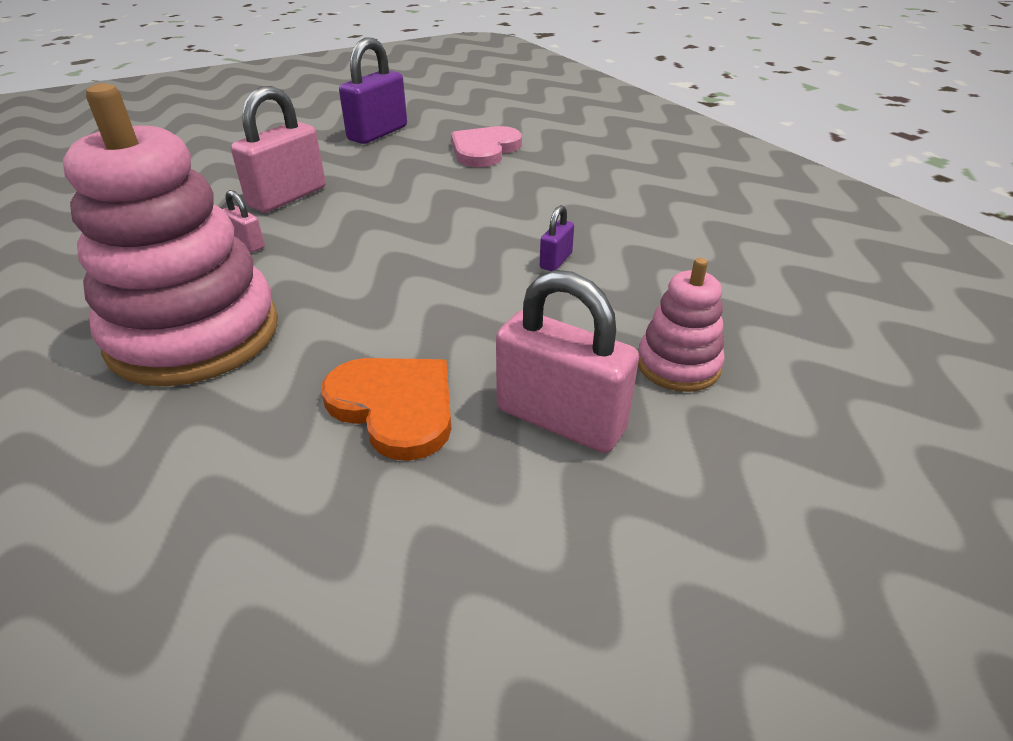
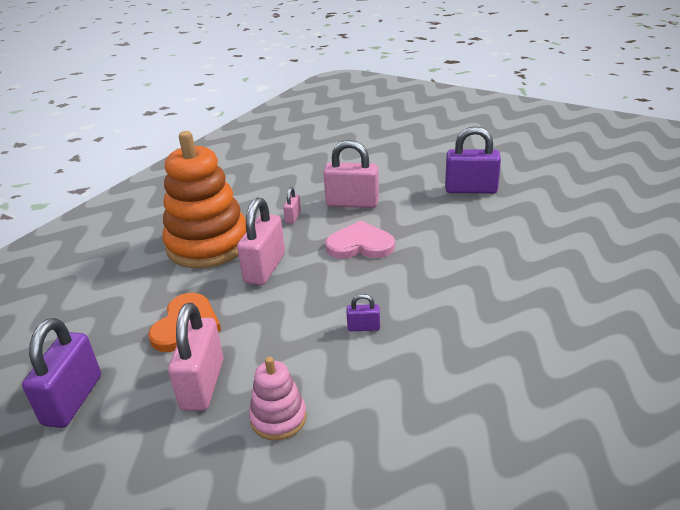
camera: 65 degrees right, 5 degrees down
pink stacking toy [63,83,278,386] -> orange stacking toy [162,131,246,268]
pink heart [451,126,522,167] -> pink heart moved to [325,220,395,259]
none -> purple padlock [22,318,101,428]
none -> pink padlock [237,197,285,285]

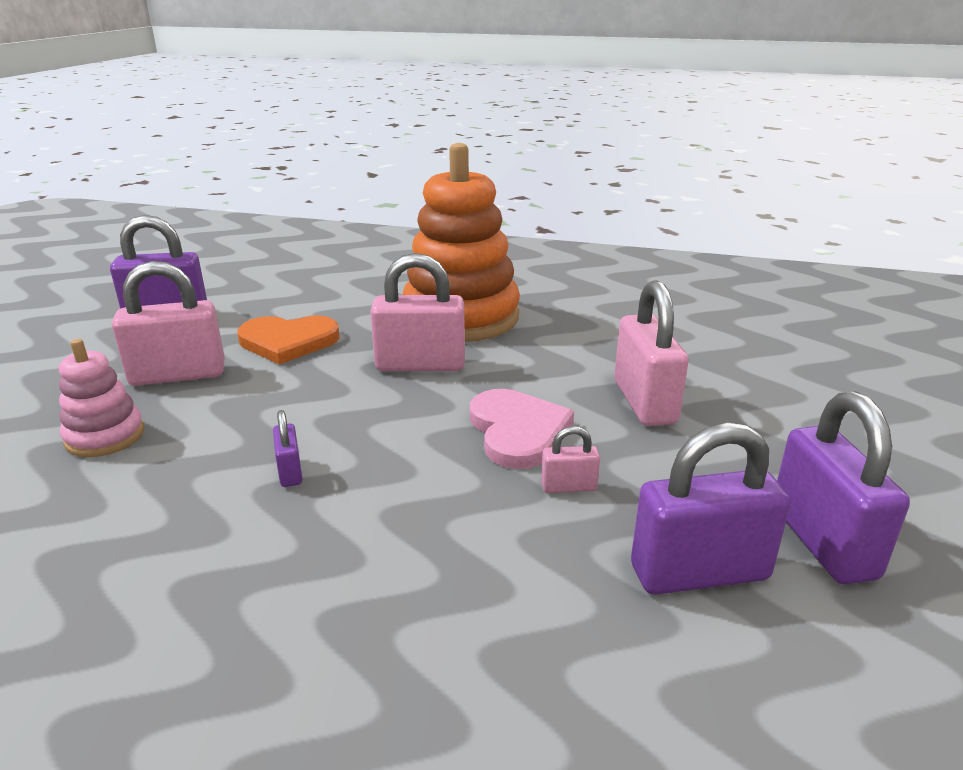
camera: 70 degrees right, 5 degrees down
pink padlock [283,187,301,224] -> pink padlock moved to [541,426,600,493]
none -> purple padlock [631,423,791,595]

